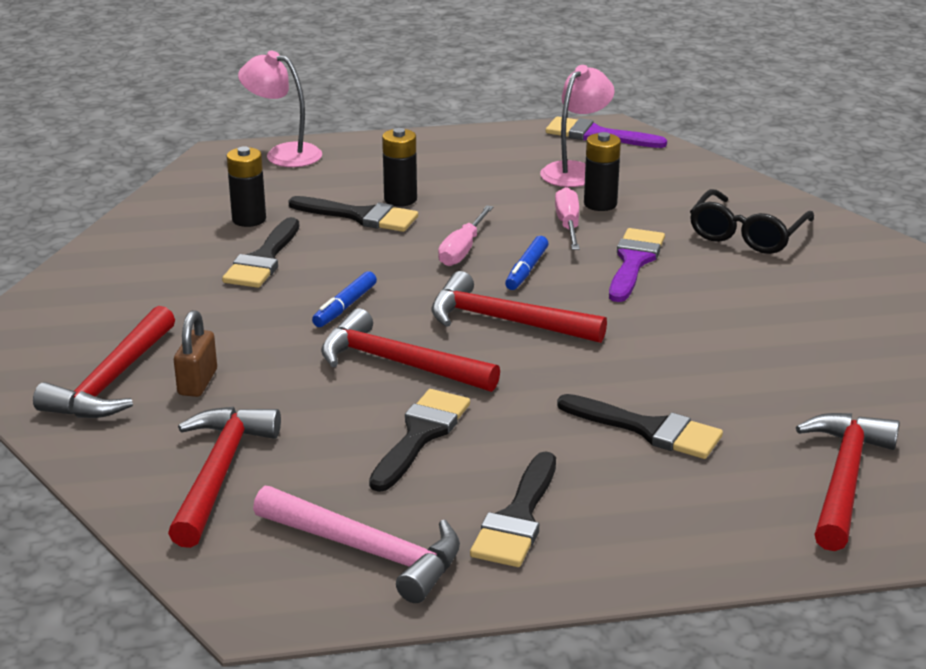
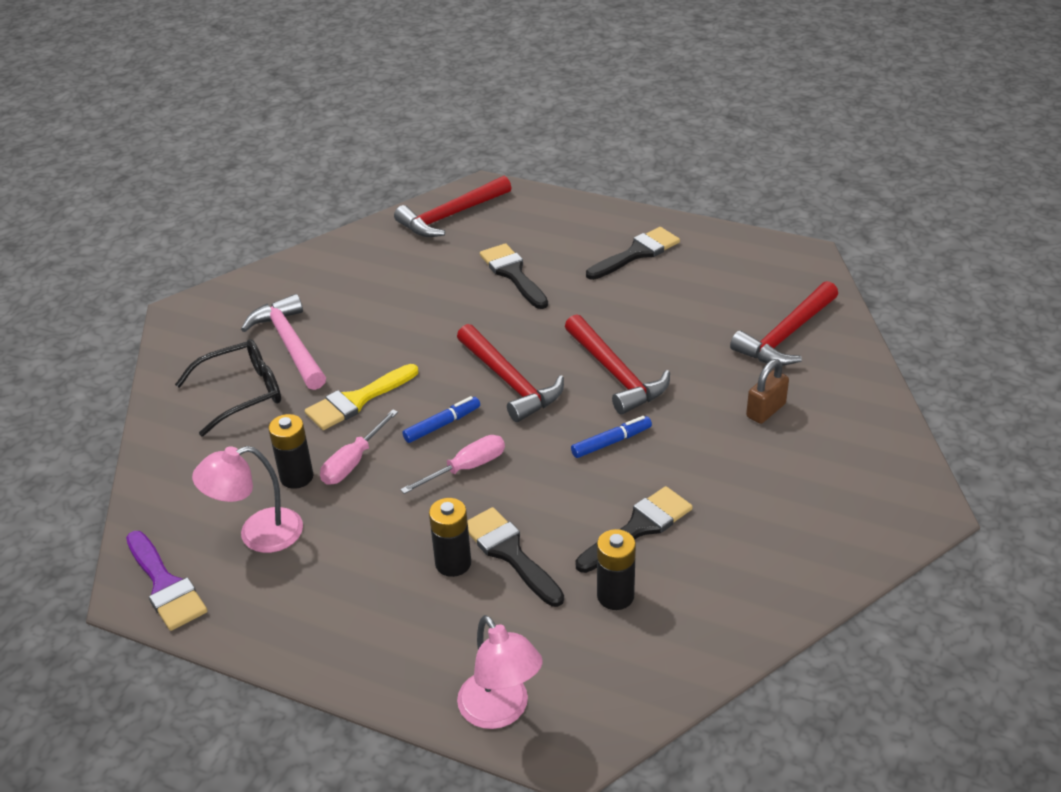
camera: 145 degrees left, 10 degrees up
red hammer [33,306,175,418] -> none
pink hammer [253,486,460,603] -> pink hammer moved to [241,294,326,390]
black brush [369,389,470,492] -> none
purple brush [609,228,665,302] -> yellow brush [305,364,418,430]

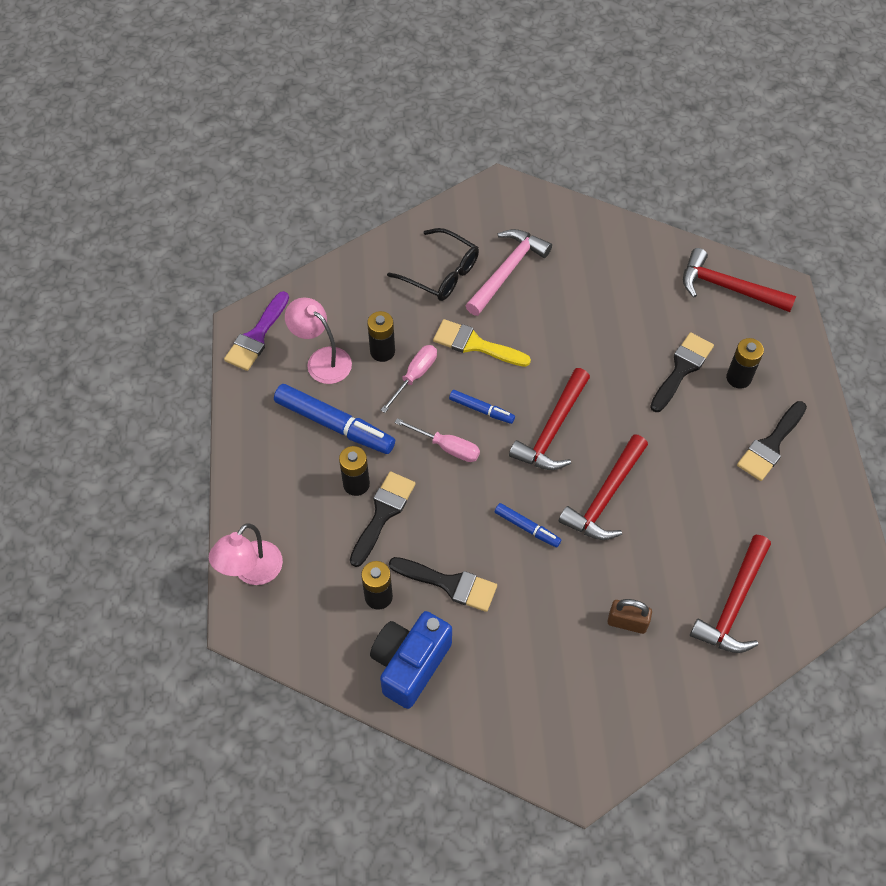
camera: 60 degrees right, 20 degrees up
pink screwdriver [320,409,398,485] -> pink screwdriver turned 120 degrees clockwise [381,345,437,413]
black brush [586,227,680,280] -> black brush turned 105 degrees clockwise [737,401,807,481]
red hammer [730,281,838,366] -> red hammer turned 75 degrees counterclockwise [690,535,771,653]
none -> blue marker [274,384,395,454]
none -> blue camera [370,611,452,709]
none -> black battery [726,338,764,389]

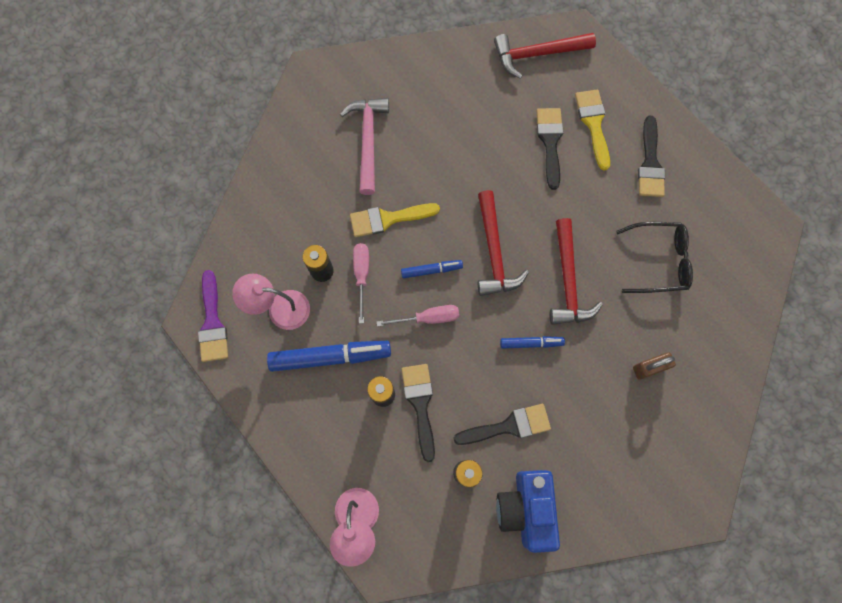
camera: 35 degrees left, 15 degrees up
black glasses [387,228,479,301] -> black glasses moved to [616,222,693,293]
red hammer [690,535,771,653] -> none
black battery [726,338,764,389] -> yellow brush [575,90,610,171]

